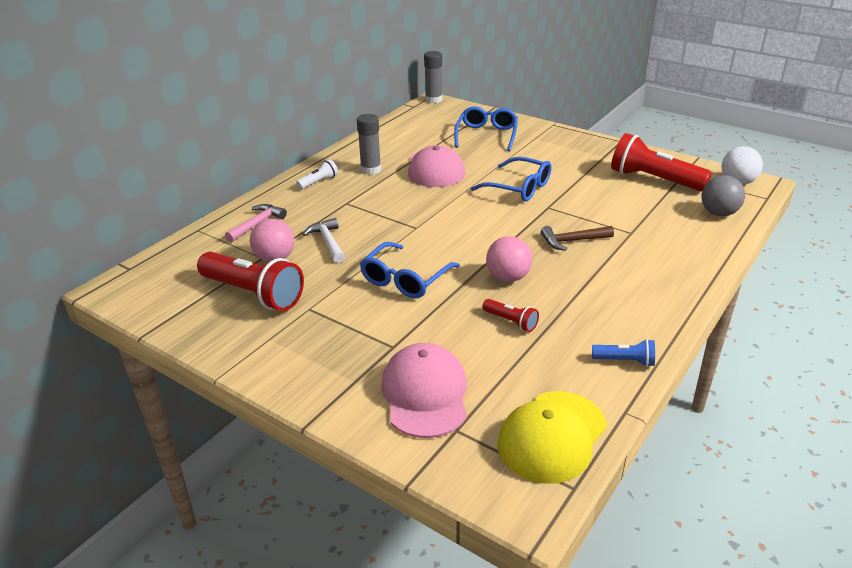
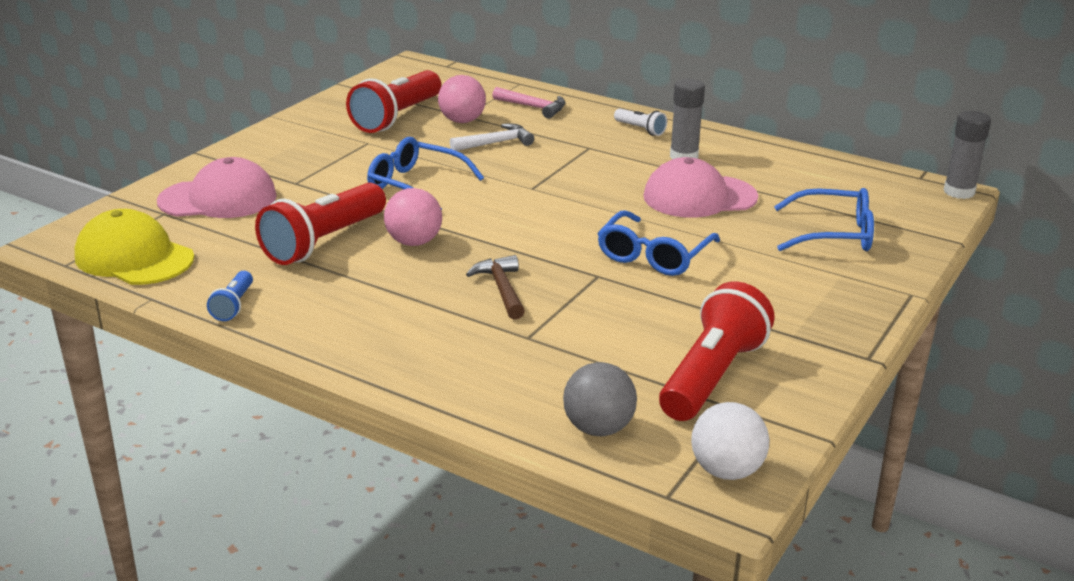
camera: 85 degrees right, 5 degrees down
red flashlight [483,299,539,332] -> red flashlight [255,183,386,265], size x2.13

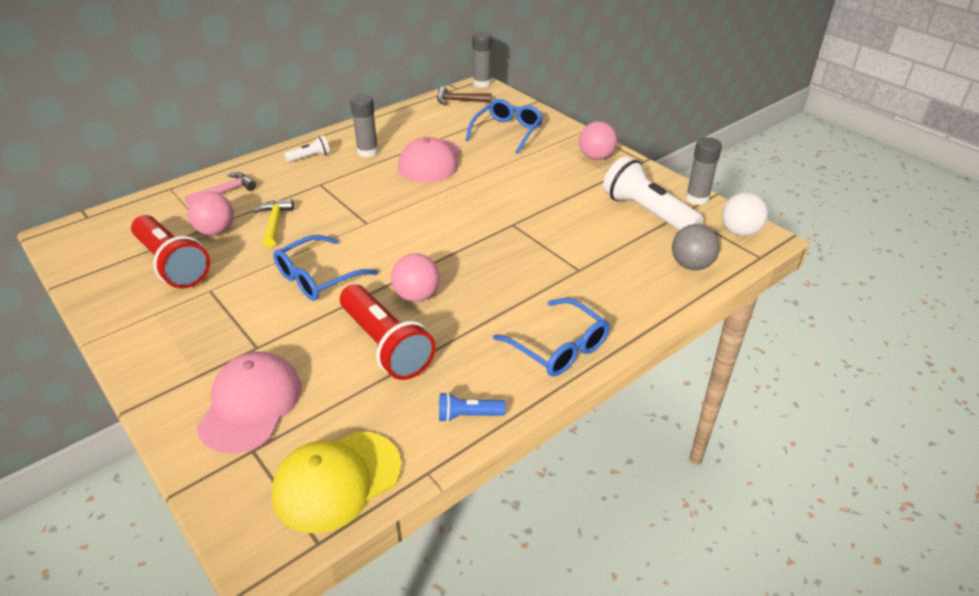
camera: 70 degrees left, 10 degrees up
blue flashlight [207,271,253,321] -> blue flashlight turned 150 degrees clockwise [439,392,506,422]
white hammer [450,124,534,151] -> yellow hammer [254,199,294,247]
brown hammer [466,255,525,320] -> brown hammer moved to [437,87,492,105]
blue glasses [597,210,720,276] -> blue glasses moved to [493,298,610,376]
red flashlight [659,281,775,421] -> white flashlight [603,156,704,231]
none -> pink ball [579,121,617,160]
none -> grey glue stick [686,137,722,205]

